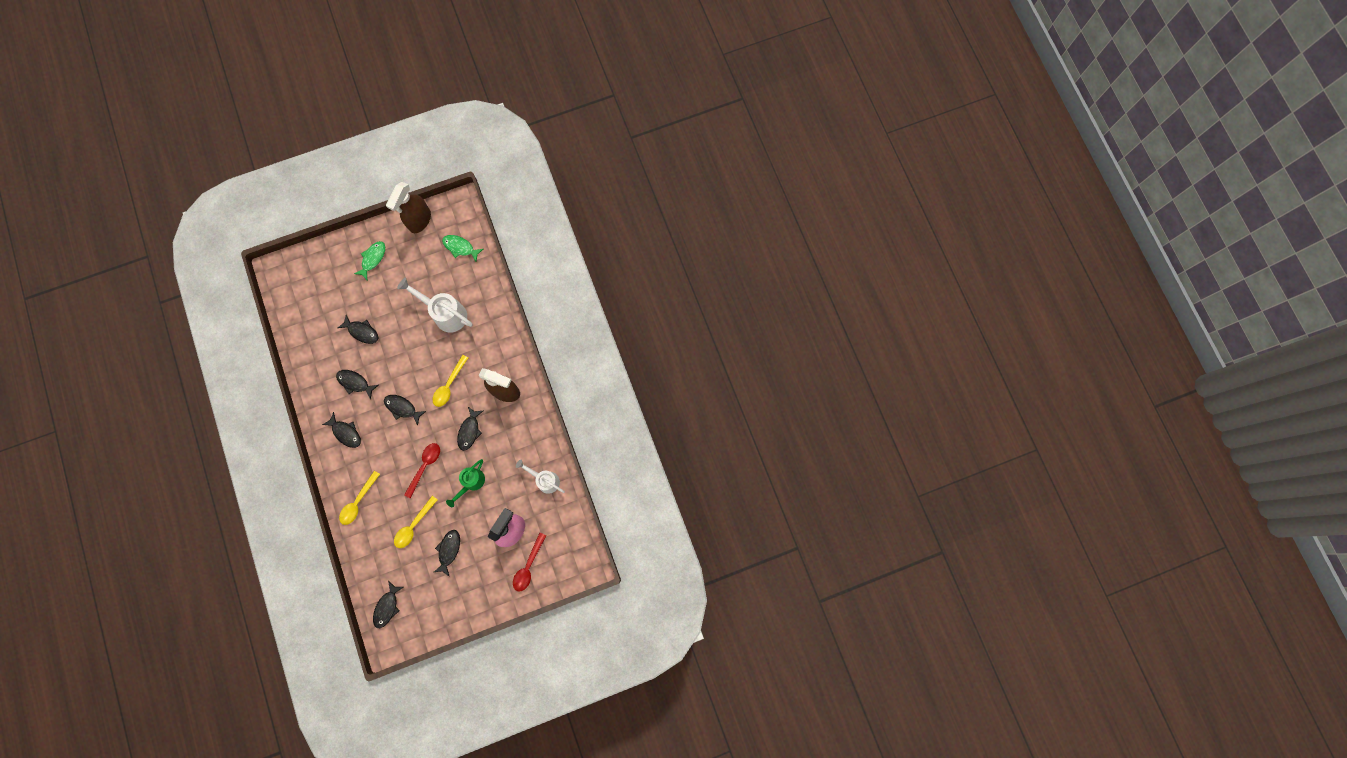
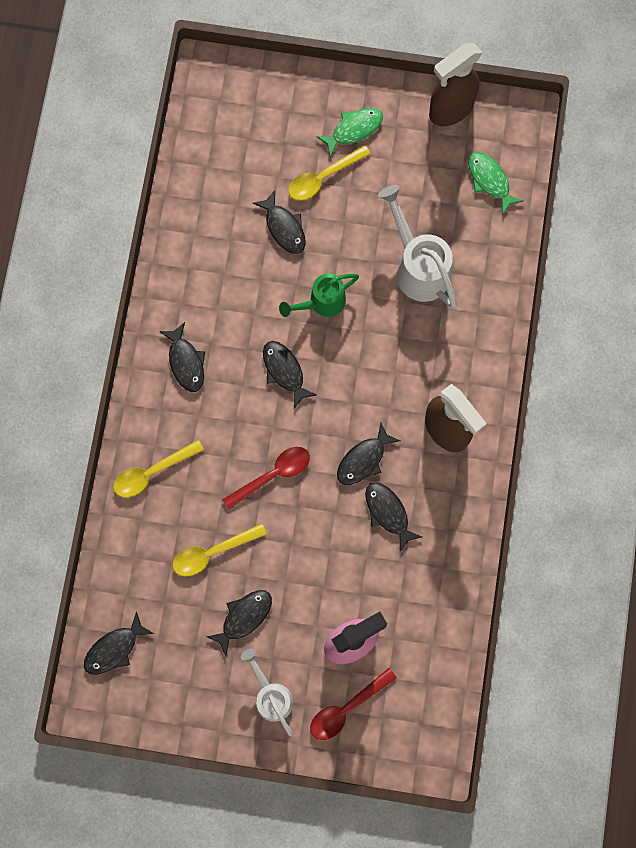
camera: 30 degrees right, 0 degrees up
black fish [336,370,378,400] -> black fish moved to [365,482,422,552]
yellow spoon [432,355,468,407] -> yellow spoon moved to [288,145,371,200]
green watering can [446,459,485,507] -> green watering can moved to [279,274,359,317]
white watering can [516,460,565,494] -> white watering can moved to [241,649,293,736]

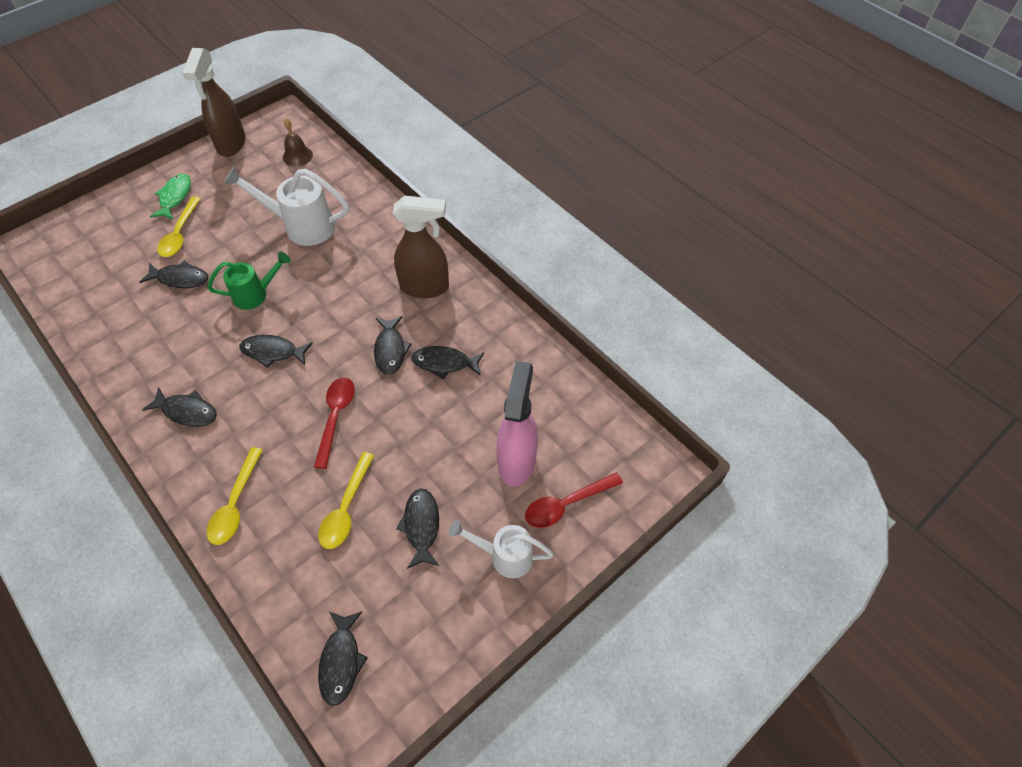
camera: 50 degrees left, 20 degrees down
green watering can [279,274,359,317] -> green watering can turned 120 degrees counterclockwise [207,252,291,310]
red spoon [310,668,397,740] -> red spoon turned 60 degrees clockwise [525,472,623,528]
green fish [468,152,523,215] -> brown bell [283,118,313,167]

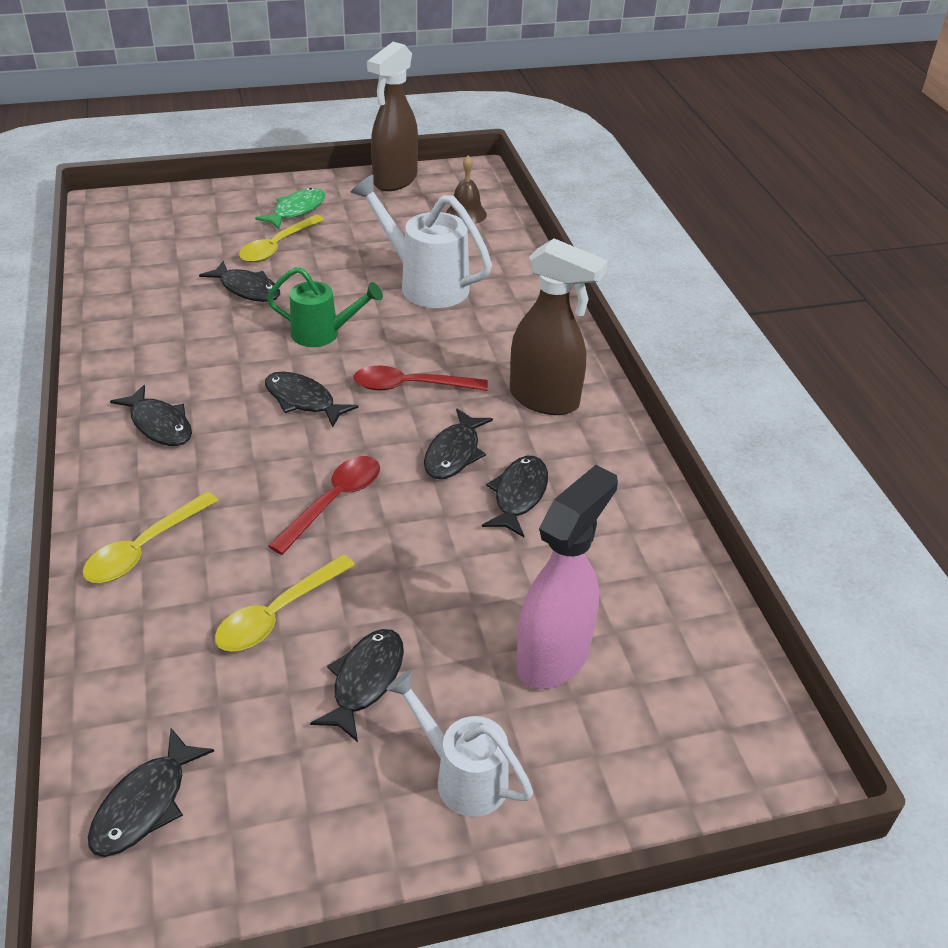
camera: 25 degrees right, 15 degrees down
black fish [411,346,484,380] -> black fish turned 75 degrees clockwise [482,456,548,537]
red spoon [525,472,623,528] -> red spoon moved to [353,366,488,391]

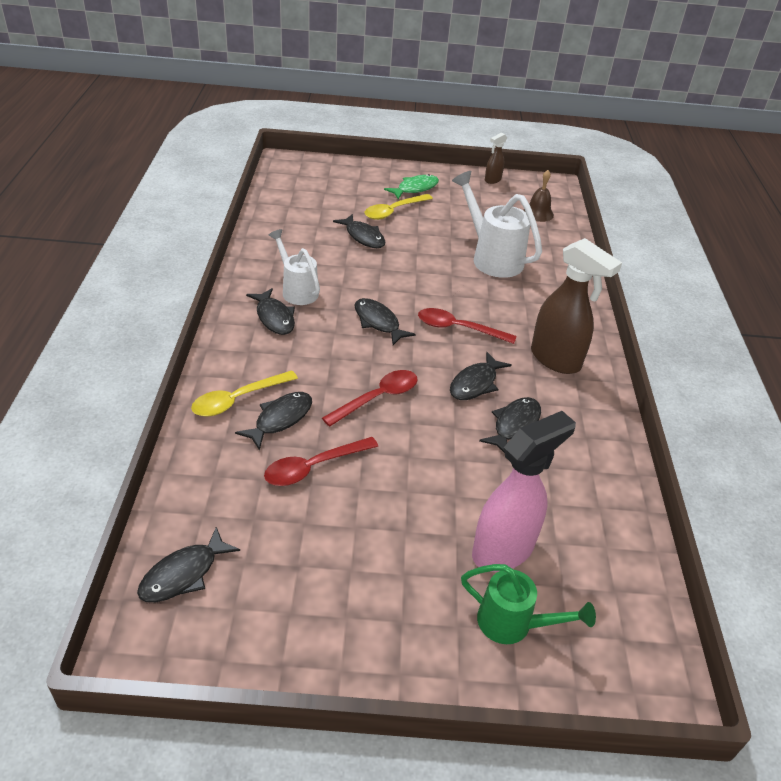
camera: 15 degrees right, 0 degrees up
yellow spoon [215,554,355,652] -> red spoon [264,437,378,486]
green watering can [267,267,383,347] -> green watering can moved to [461,564,596,644]
black fish [310,629,404,742] -> black fish moved to [235,392,312,451]
brown spray bottle [367,42,418,191] -> brown spray bottle [485,133,507,184], size x0.49
white watering can [386,671,533,817] -> white watering can moved to [269,229,320,305]

